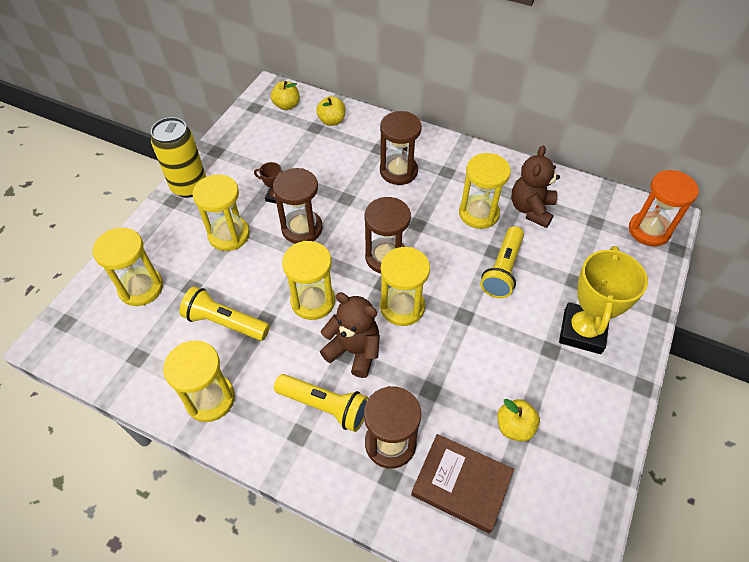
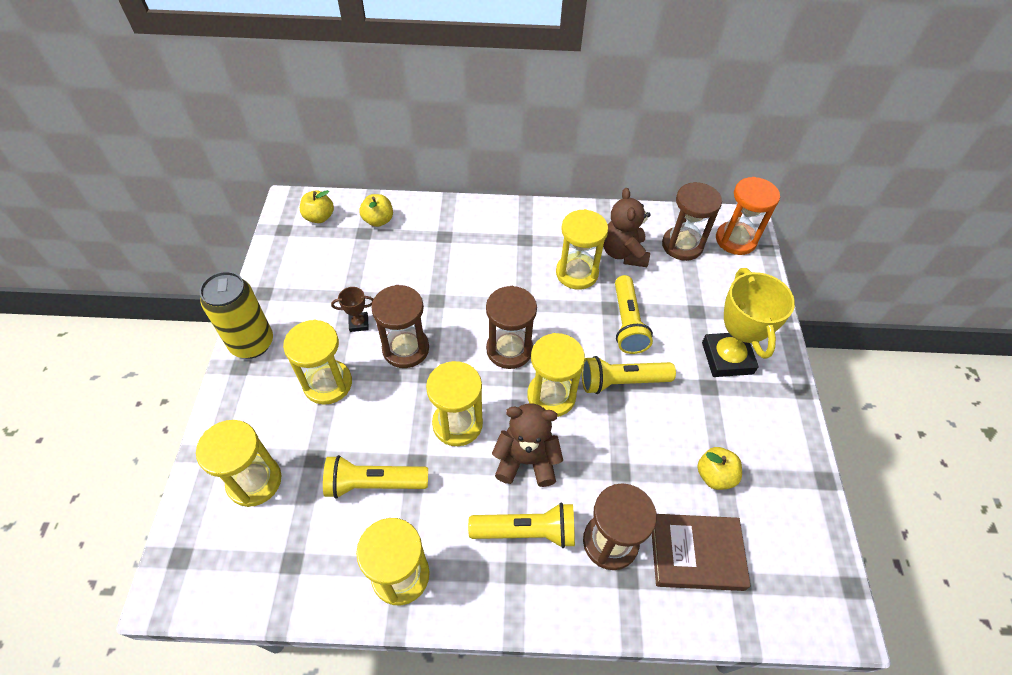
camera: 25 degrees left, 0 degrees up
brown hourglass [380,111,422,185] -> brown hourglass moved to [662,182,722,261]
none -> yellow flashlight [581,356,676,394]

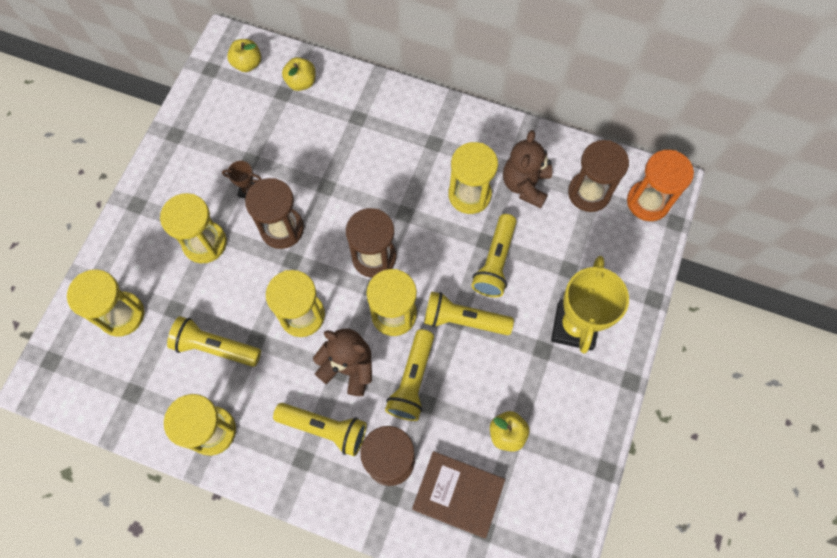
camera: 20 degrees right, 15 degrees up
yellow can [200,271,273,359] -> none
none -> yellow flashlight [385,329,434,421]

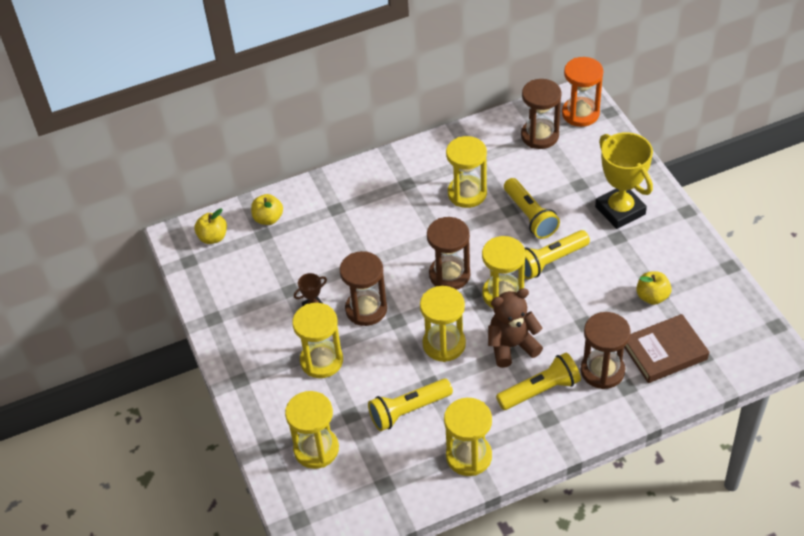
camera: 40 degrees left, 20 degrees down
yellow flashlight [385,329,434,421] -> none
brown teddy bear [503,130,552,209] -> none

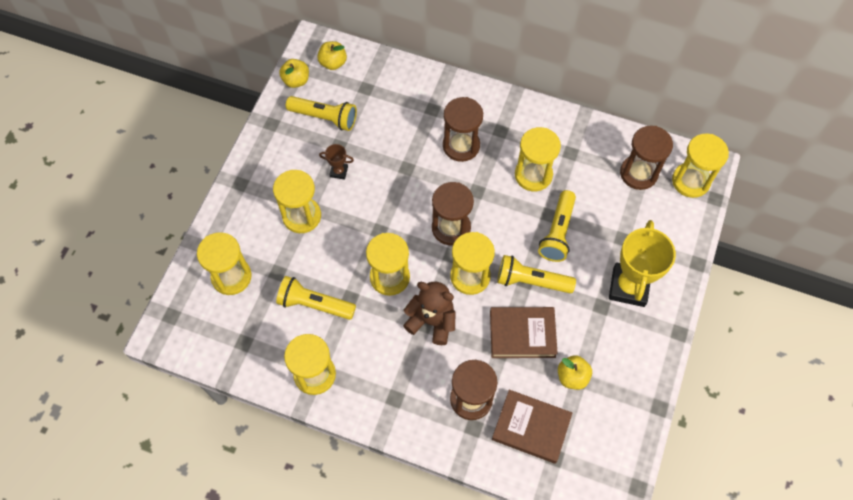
camera: 40 degrees right, 15 degrees up
yellow apple [251,194,283,225] -> yellow apple moved to [279,59,309,88]
brown hourglass [339,251,387,326] -> brown hourglass moved to [443,97,483,162]
yellow flashlight [496,353,581,410] -> yellow flashlight moved to [286,96,357,131]
orange hourglass [562,57,603,127] -> yellow hourglass [672,134,729,198]
none -> brown book [490,307,558,358]

